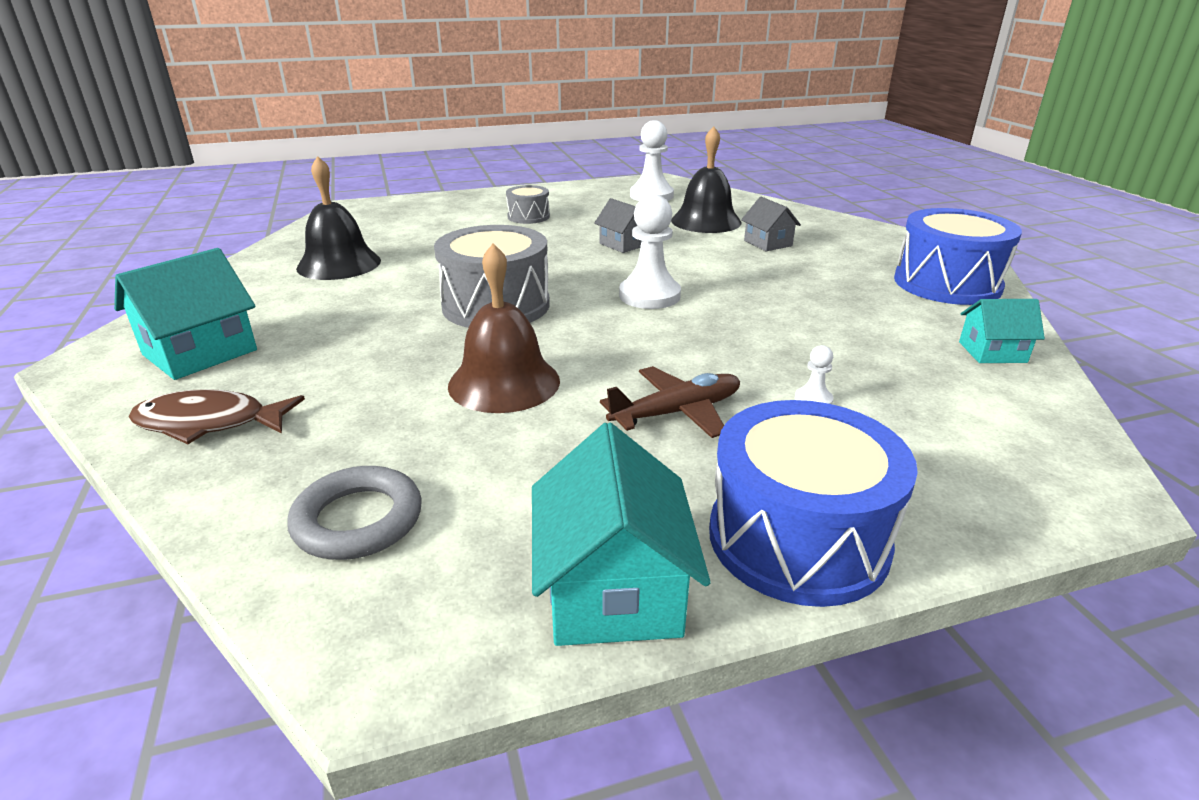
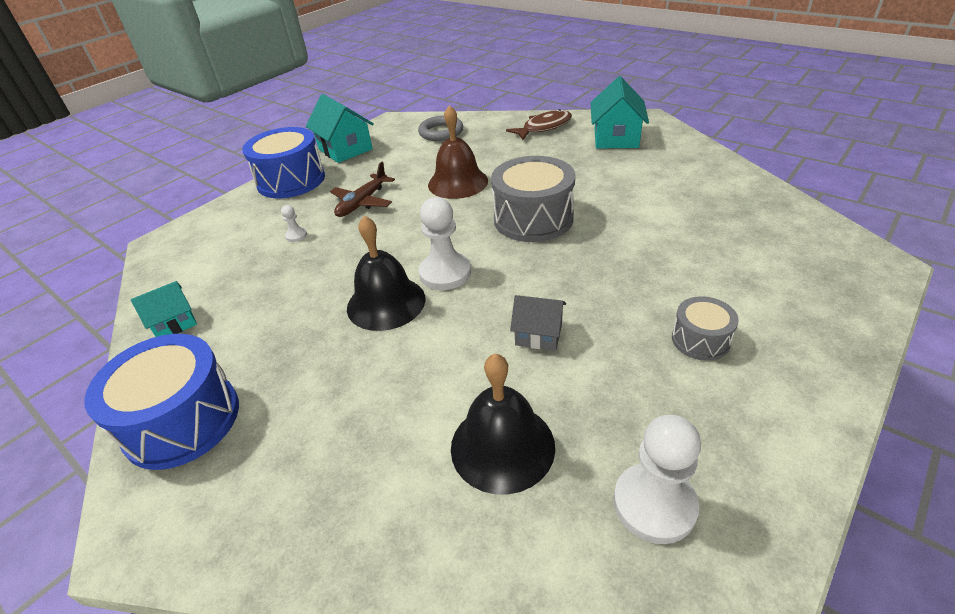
camera: 150 degrees right, 10 degrees up
black bell [296,156,381,280] -> black bell moved to [347,216,426,331]
grey house [741,197,801,251] -> none

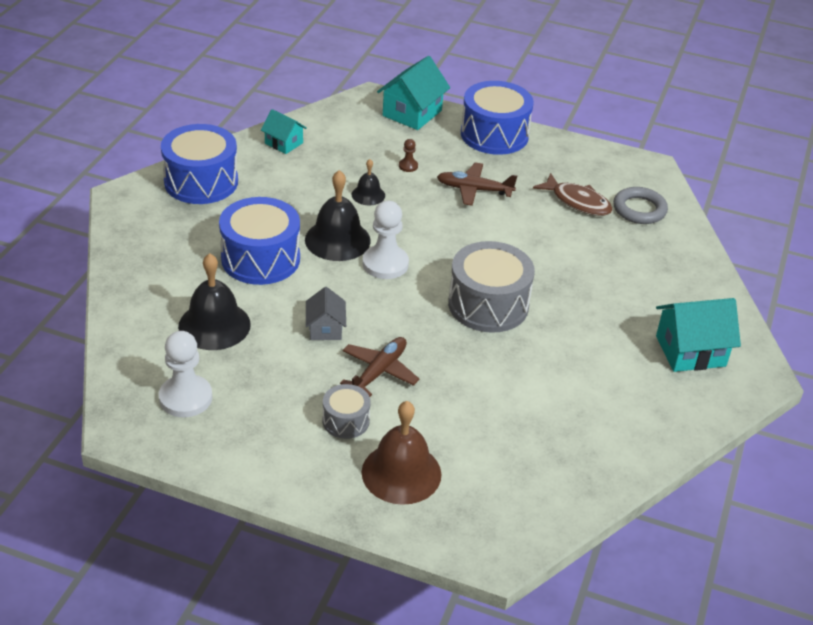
camera: 65 degrees right, 0 degrees up
white pawn [281,205,307,242] -> brown pawn [399,139,418,172]
turquoise house [306,94,374,163] -> turquoise house moved to [377,56,450,130]
brown bell [428,105,488,199] -> brown bell moved to [362,401,441,505]
brown fish [506,109,572,140] -> brown fish moved to [533,173,613,216]
none -> blue drum [219,197,300,285]
none -> brown plane [340,337,419,397]
none -> black bell [351,159,385,205]

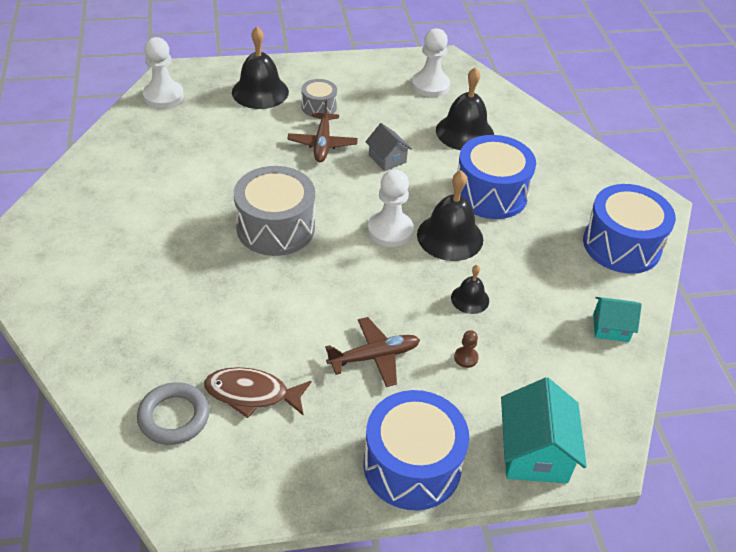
camera: 150 degrees right, 5 degrees up
brown bell [362,401,441,505] -> black bell [232,27,289,109]
turquoise house [656,298,741,372] -> none
none -> white pawn [143,37,184,108]

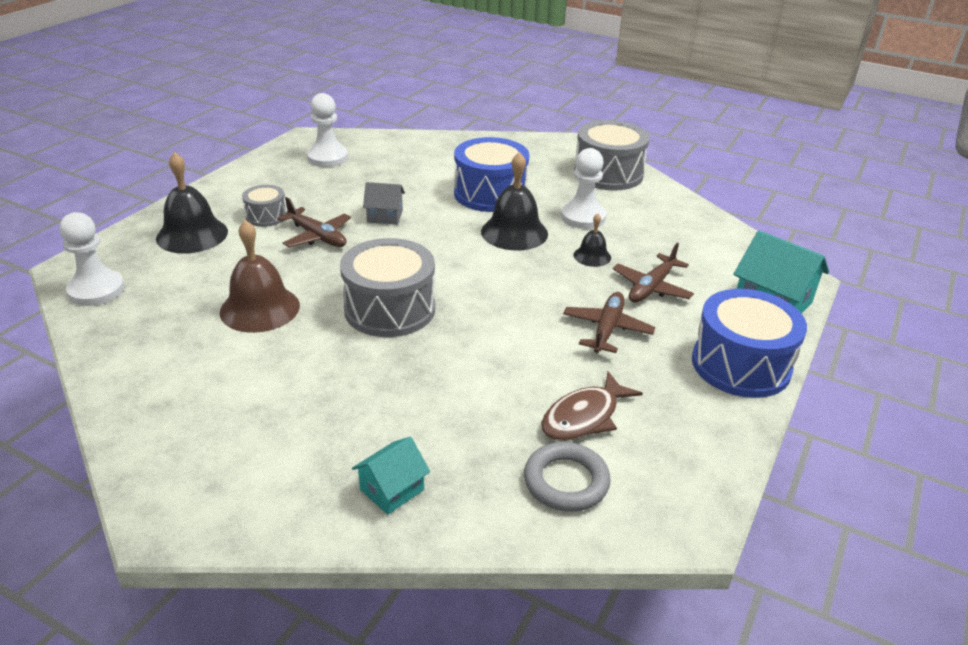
camera: 50 degrees left, 10 degrees down
white pawn [368,169,414,247] -> white pawn moved to [561,148,606,229]
black bell [436,67,494,151] -> none
brown pawn [454,330,479,368] -> brown plane [613,243,694,303]
blue drum [583,184,676,274] -> grey drum [574,120,650,190]
turquoise house [593,297,642,342] -> turquoise house moved to [352,437,430,515]
none -> brown bell [220,220,300,333]

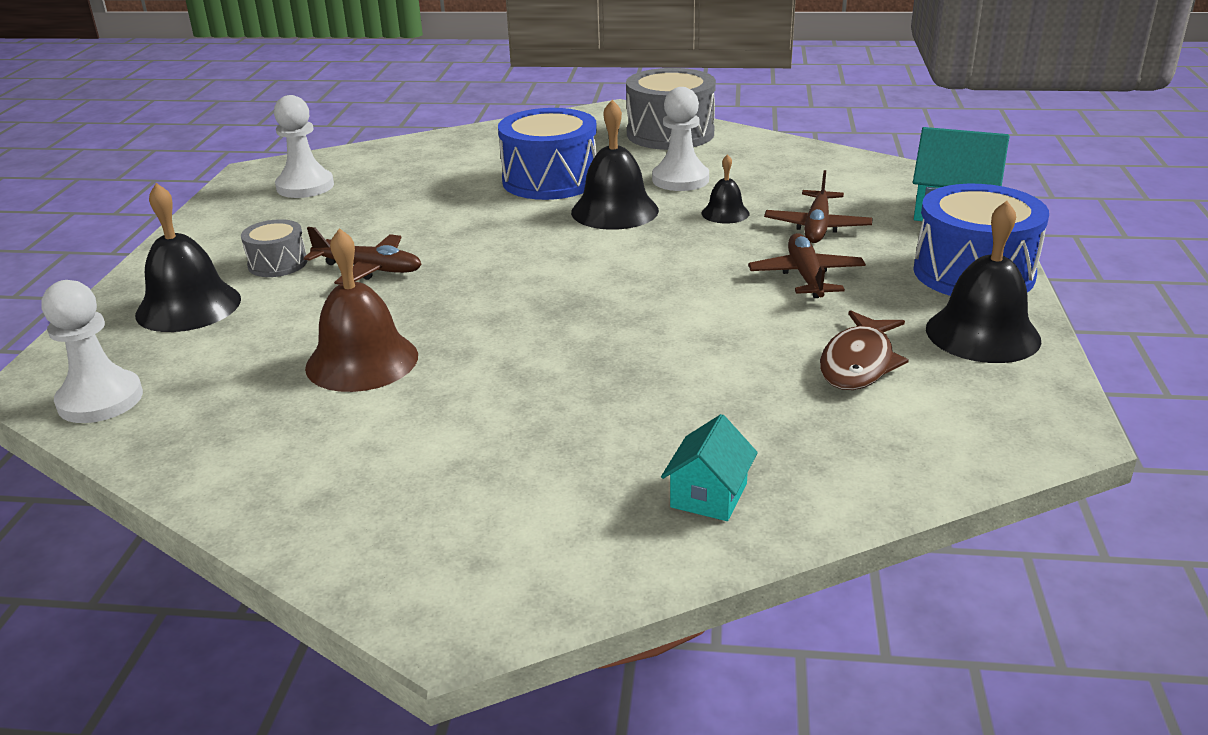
camera: 20 degrees left, 5 degrees down
grey drum [340,238,435,337] -> none
grey house [363,182,405,225] -> none
grey ring [524,442,611,512] -> none
none -> black bell [926,201,1041,363]

